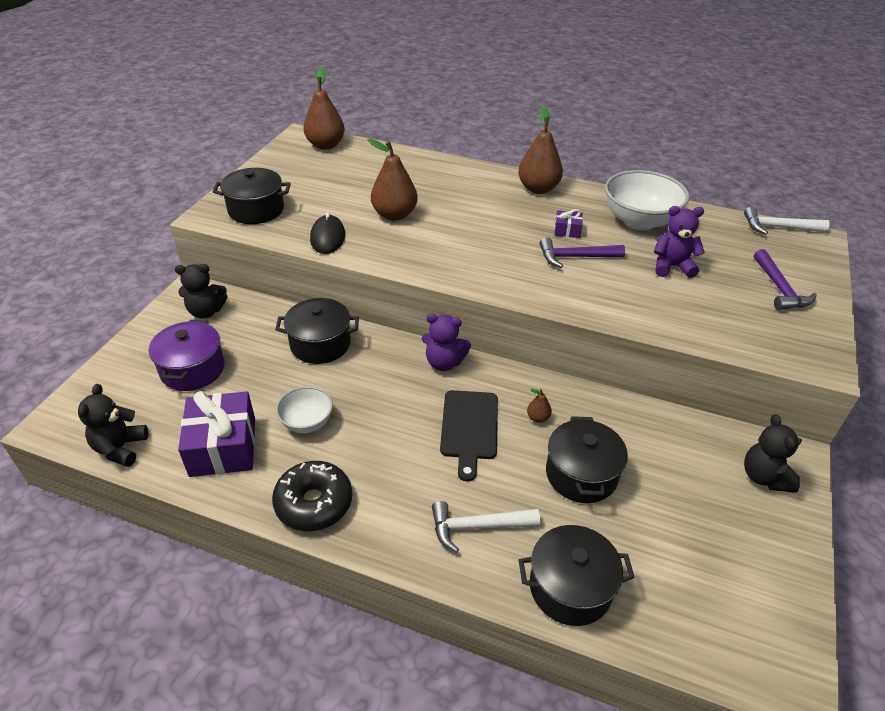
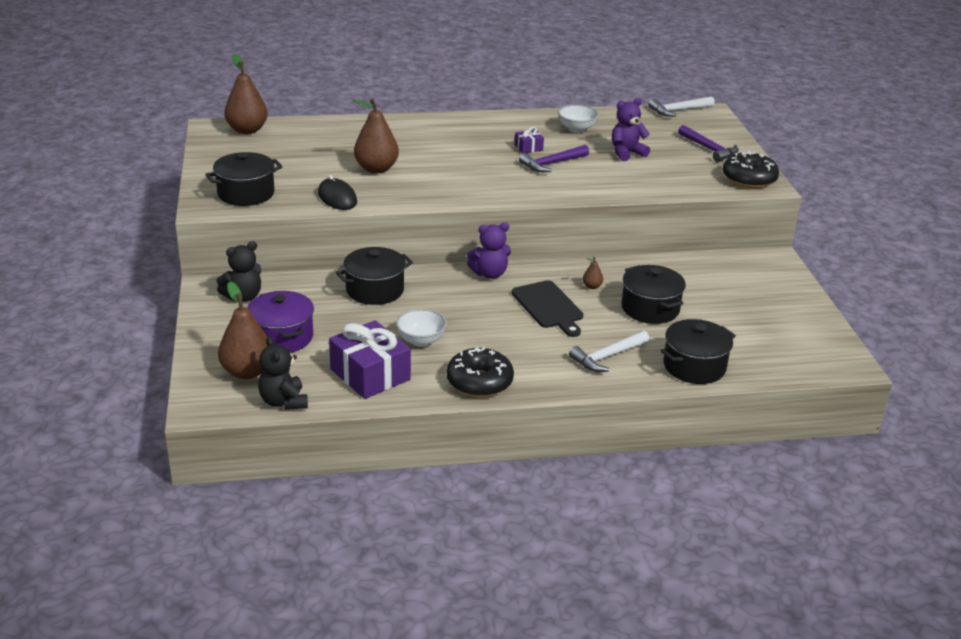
camera: 30 degrees left, 10 degrees down
brown pear [518,107,563,194] -> brown pear moved to [218,282,268,379]
white bowl [605,170,690,230] -> white bowl [558,105,599,133], size x0.57
black teddy bear [744,414,802,493] -> none
none -> black donut [723,152,779,189]

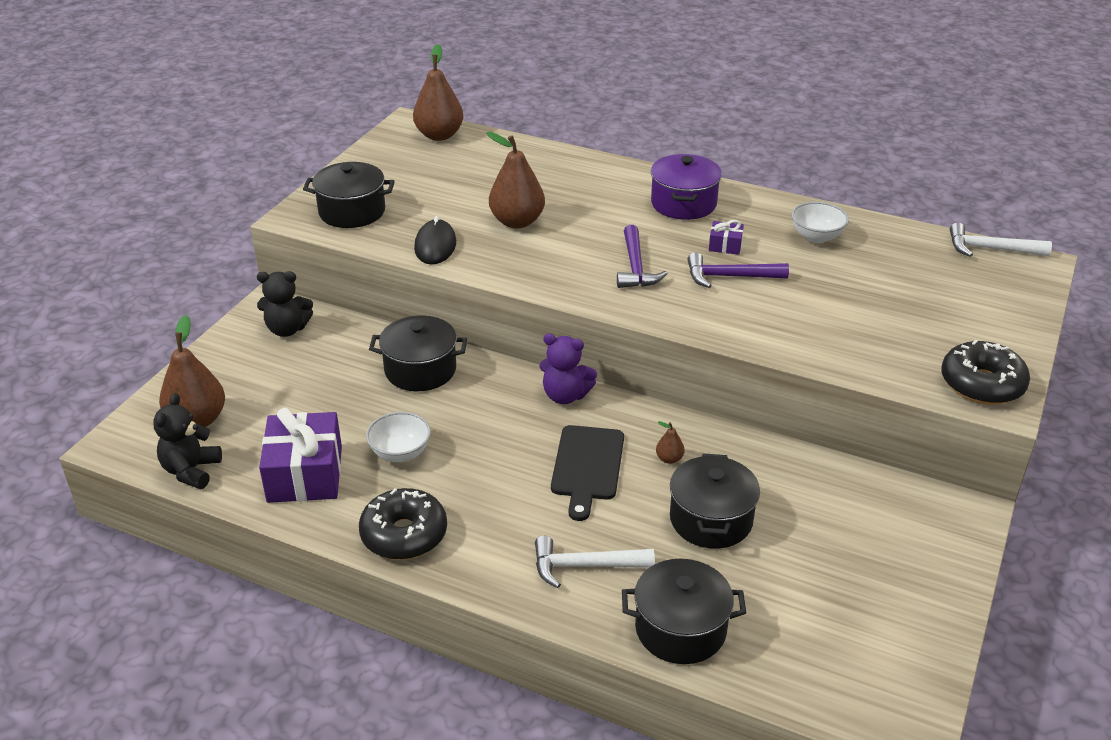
camera: 35 degrees right, 5 degrees up
purple pot [247,291,314,353] -> purple pot moved to [651,154,722,220]
purple teddy bear [612,98,650,161] -> none
purple hammer [678,125,739,162] -> purple hammer moved to [617,225,668,288]

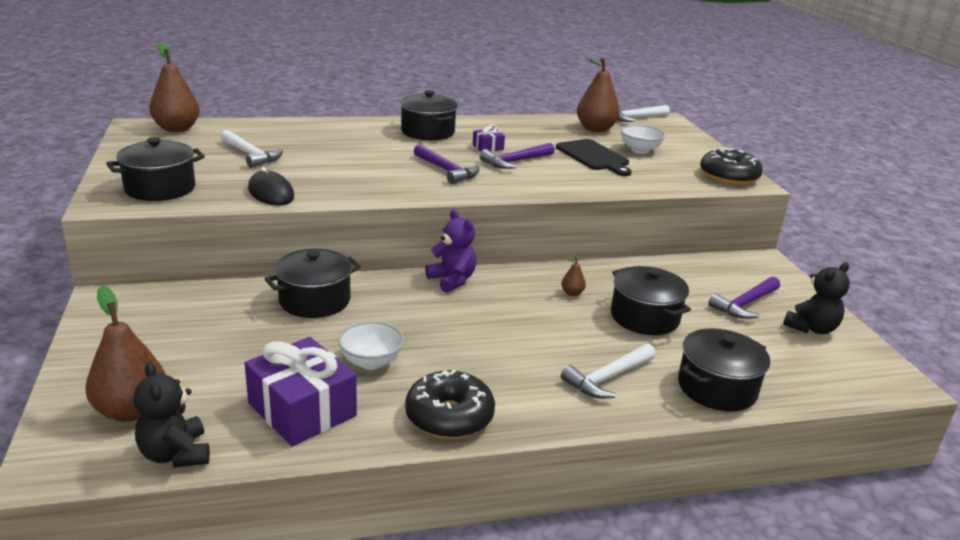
camera: 40 degrees left, 10 degrees down
black teddy bear [257,271,313,337] -> black teddy bear moved to [783,262,850,334]
brown pear [487,132,545,228] -> brown pear moved to [577,58,620,132]
purple teddy bear [539,334,597,404] -> purple teddy bear turned 105 degrees counterclockwise [425,210,477,293]
black cutting board [551,425,624,521] -> black cutting board moved to [556,139,632,176]
purple pot [651,154,722,220] -> black pot [400,90,458,141]
white bowl [791,202,849,243] -> white bowl moved to [621,125,666,154]
none -> white hammer [221,130,283,168]
none -> purple hammer [708,276,780,319]

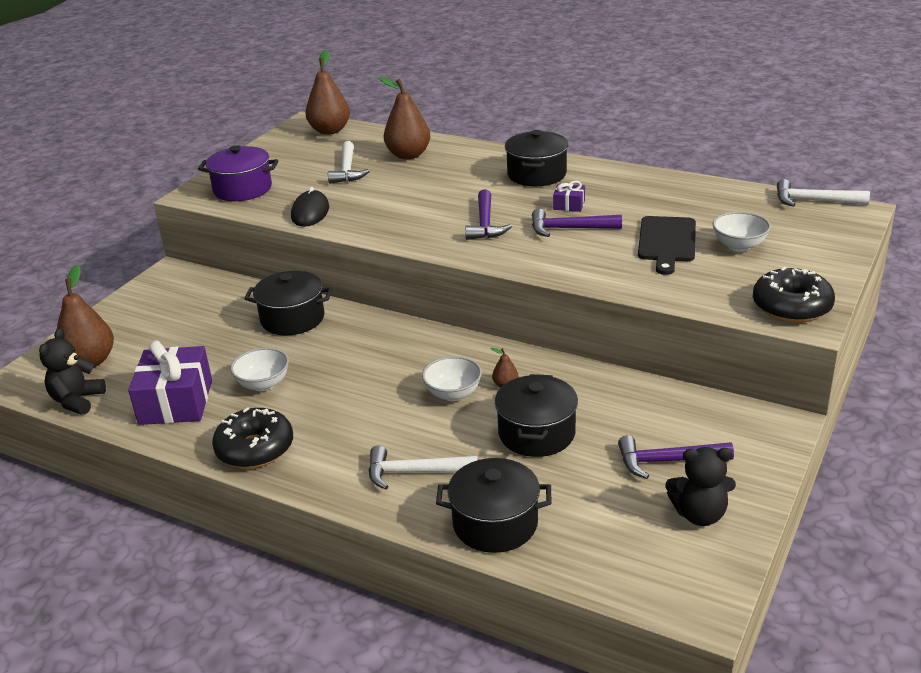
camera: 45 degrees right, 5 degrees up
black pot [106,137,205,201] -> purple pot [198,145,278,201]
purple teddy bear [425,210,477,293] -> none
brown pear [577,58,620,132] -> brown pear moved to [379,77,430,159]
none -> white bowl [422,356,482,401]

